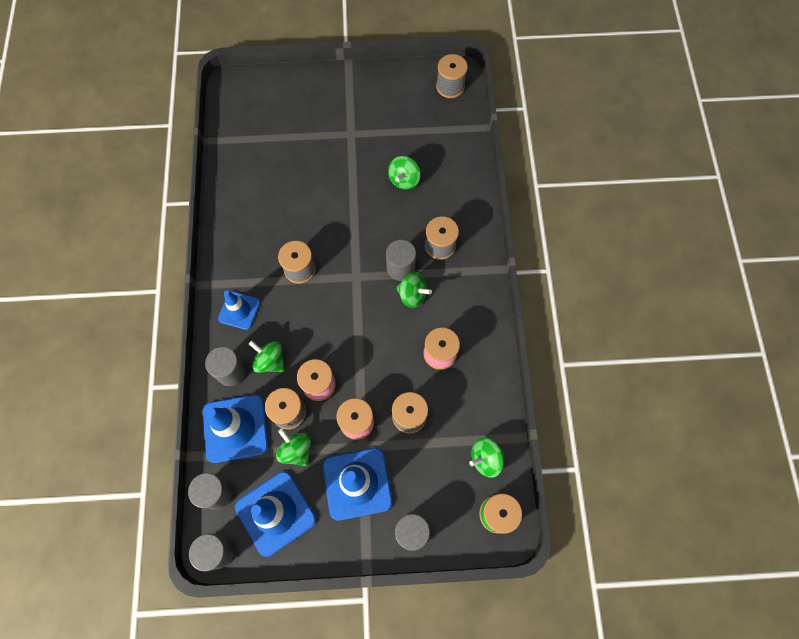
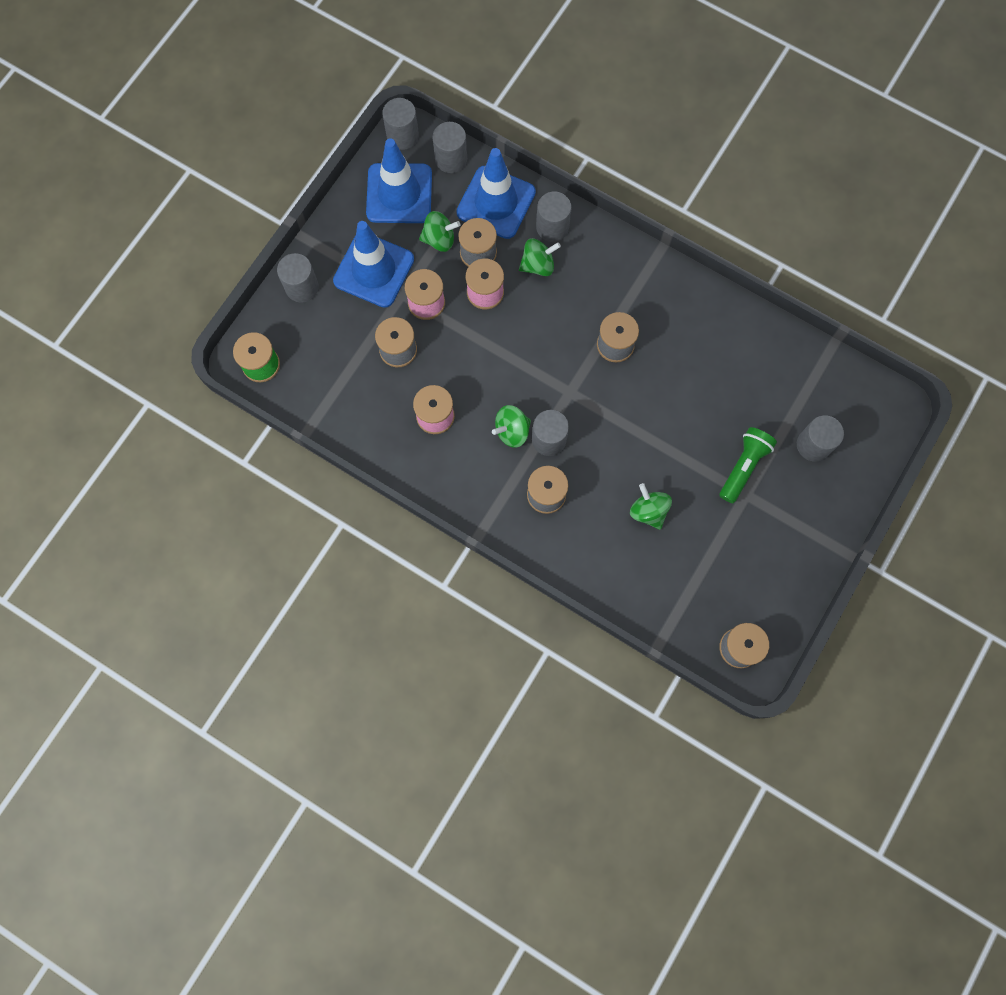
camera: 125 degrees right, 5 degrees up
blue traffic cone [218,290,260,330] -> none
green spinning top [469,438,504,478] -> none
none -> green flashlight [719,427,777,503]
none -> grey cylinder [797,415,844,462]

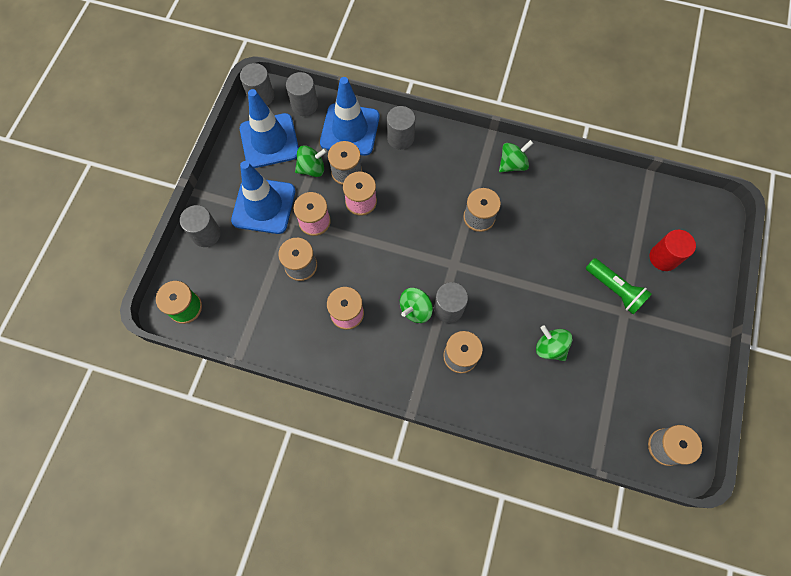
camera: 15 degrees left, 5 degrees down
green spinning top [519,238,561,276] -> green spinning top moved to [499,140,533,173]
green flashlight [719,427,777,503] -> green flashlight turned 120 degrees clockwise [586,258,652,315]
grey cylinder [797,415,844,462] -> red cylinder [650,230,696,271]

